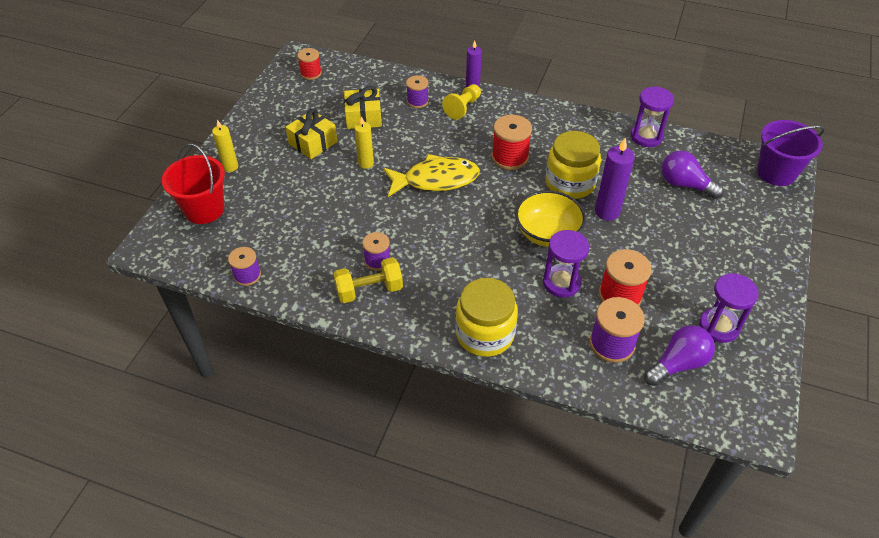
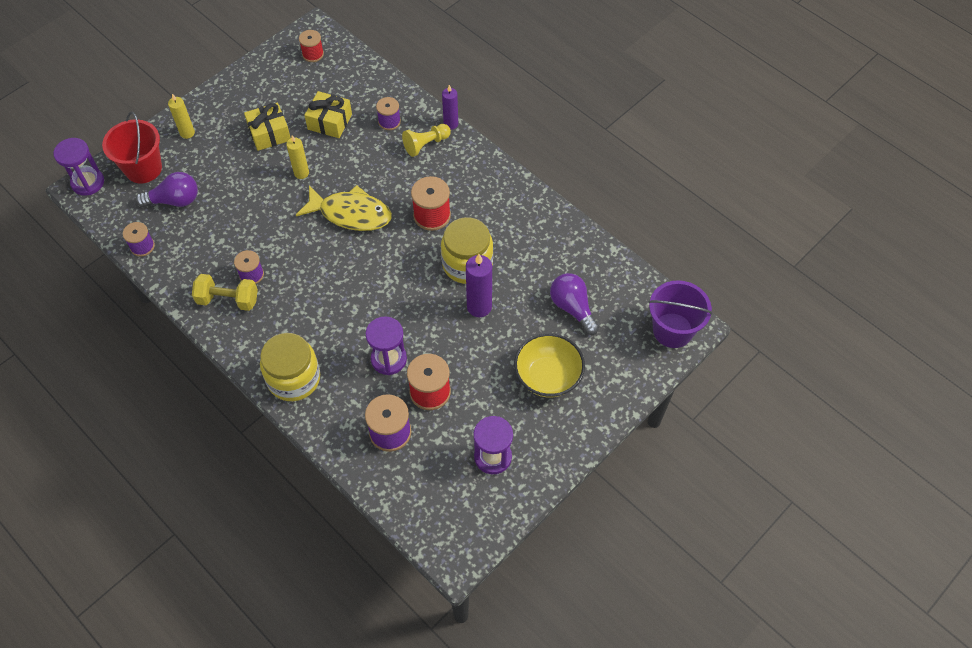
camera: 25 degrees right, 10 degrees up
yellow bowl [515,190,586,247] -> yellow bowl moved to [514,333,585,397]
purple hourglass [631,87,674,147] -> purple hourglass moved to [54,138,104,196]
purple light bulb [644,325,715,386] -> purple light bulb moved to [136,172,198,207]

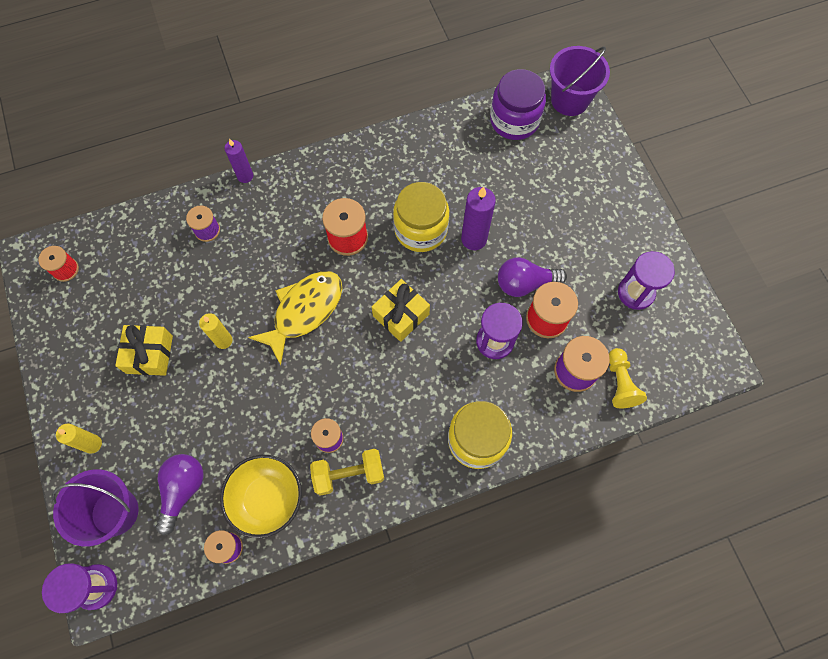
camera: 65 degrees left, 10 degrees up
red bucket [102,112,162,183] -> purple bucket [52,469,139,546]
yellow dumbbell [192,274,258,311] -> yellow dumbbell turned 45 degrees clockwise [310,449,384,496]
yellow gift [304,91,352,138] -> yellow gift moved to [372,279,430,342]
yellow pawn [402,124,451,157] -> yellow pawn moved to [609,348,647,408]
yellow bowl [514,333,585,397] -> yellow bowl moved to [220,455,302,538]
purple light bulb [550,273,599,335] -> purple light bulb moved to [498,257,567,297]
none -> purple jar [490,69,546,140]

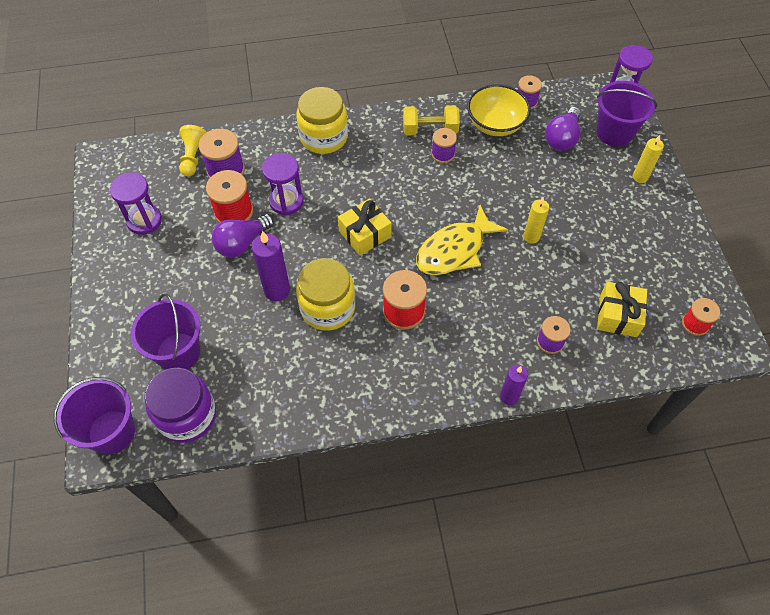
camera: 170 degrees left, 10 degrees down
yellow gift [115,325,173,376] -> yellow gift moved to [597,282,647,337]
purple light bulb [498,257,567,297] -> purple light bulb turned 135 degrees clockwise [212,214,274,257]
none -> purple bucket [131,294,201,370]

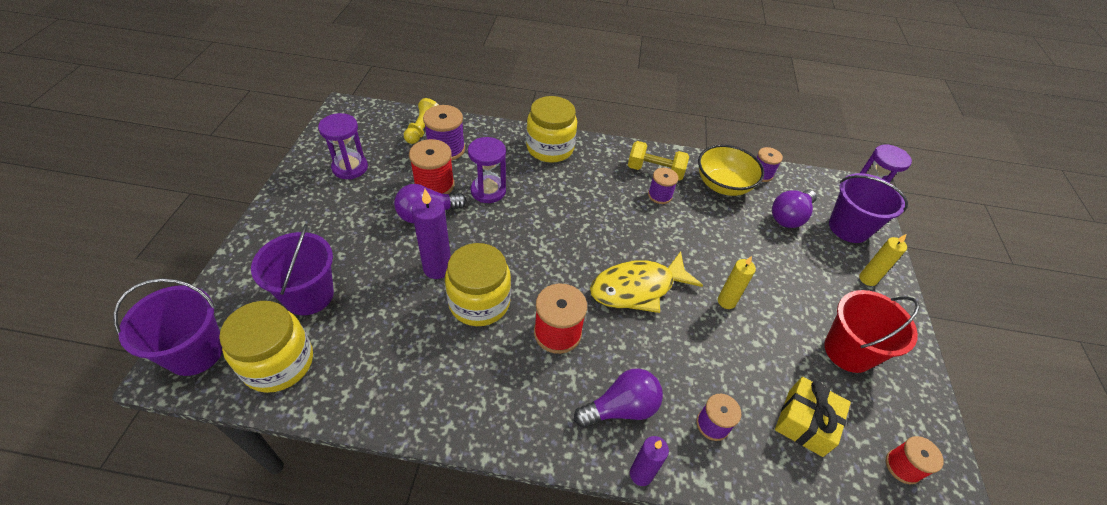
camera: 15 degrees right, 10 degrees down
purple jar [144,368,216,443] -> yellow jar [219,301,313,393]
yellow gift [338,198,392,256] -> none
none -> purple light bulb [574,369,663,428]
none -> red bucket [824,290,920,373]

